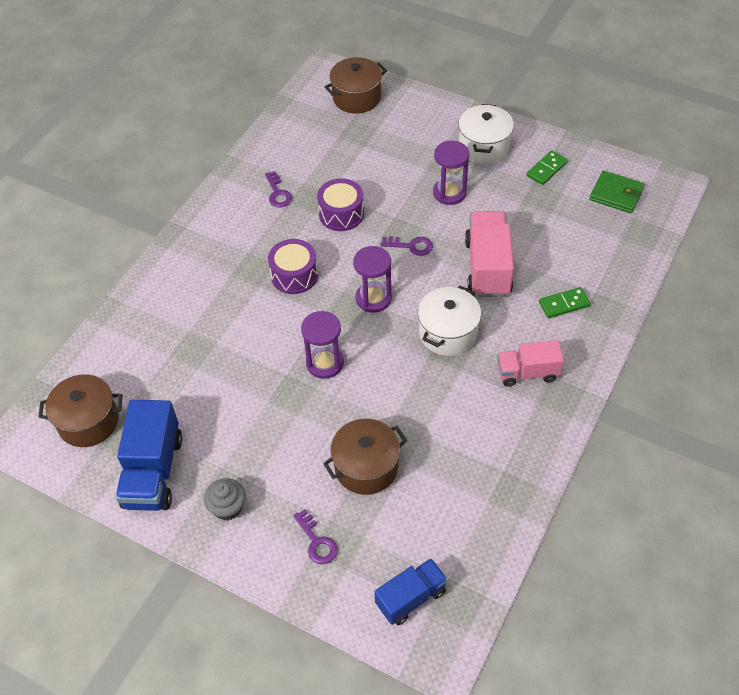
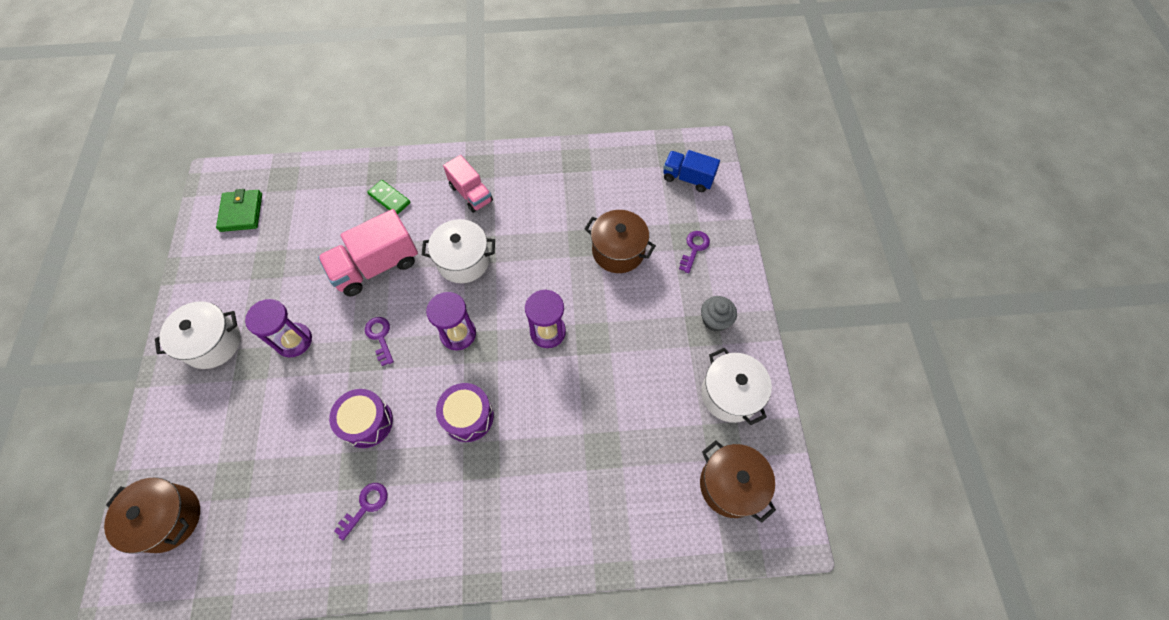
camera: 125 degrees left, 10 degrees up
blue truck [115,400,182,511] -> white pot [701,348,772,425]
green domino [526,151,568,185] -> none

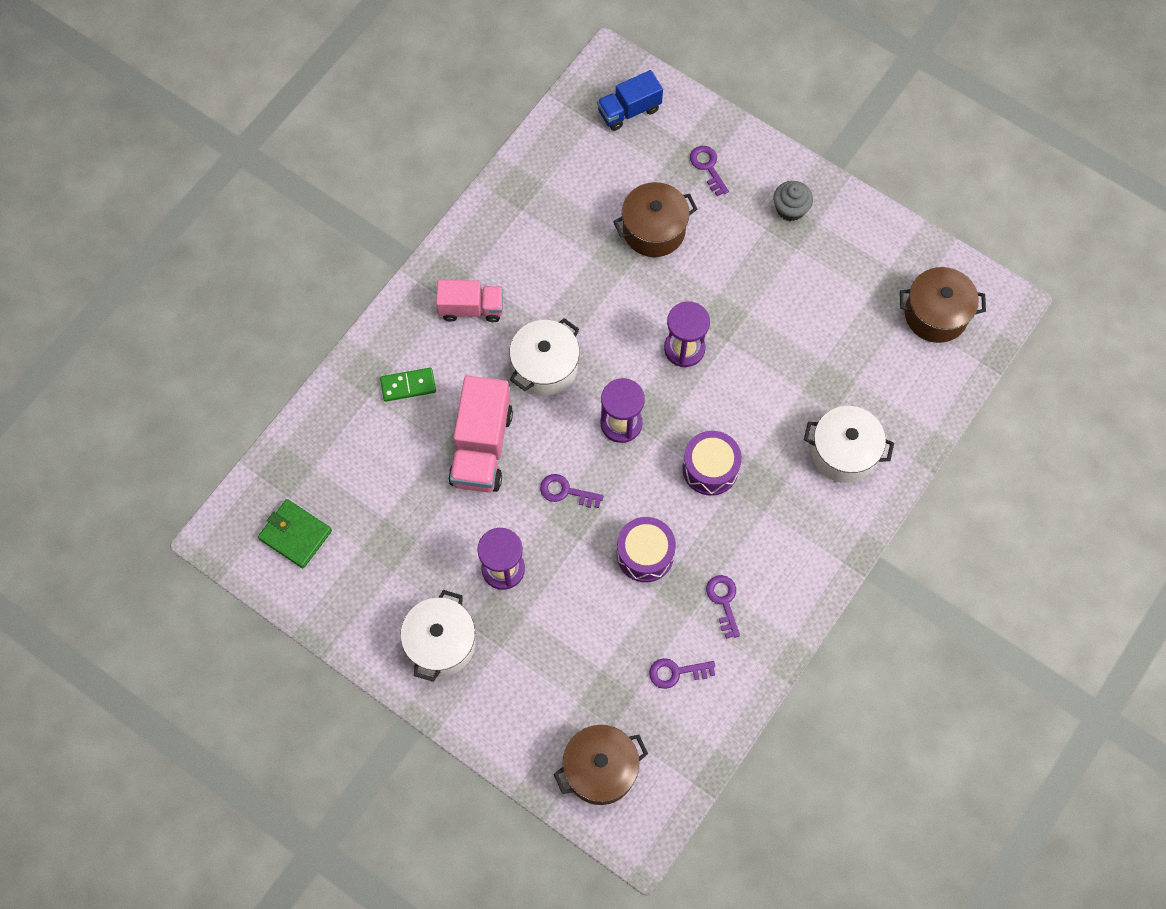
camera: 50 degrees left, 5 degrees up
white pot [701,348,772,425] -> white pot moved to [804,406,894,483]
none -> purple key [649,658,715,689]

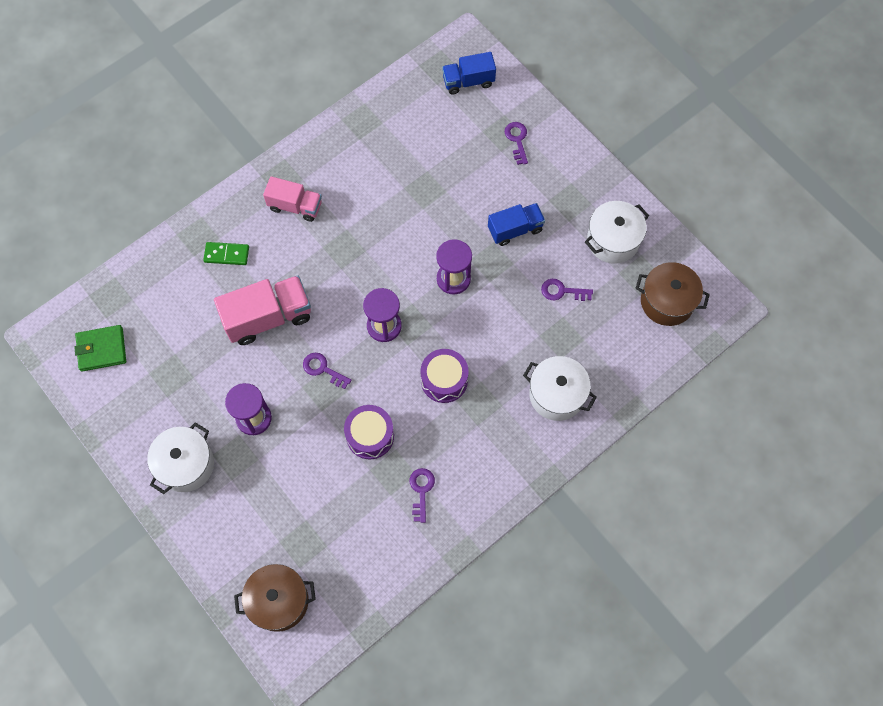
camera: 15 degrees right, 0 degrees up
green wallet [258,499,332,568] -> green wallet turned 60 degrees counterclockwise [74,325,126,371]
pink truck [448,376,513,492] -> pink truck turned 135 degrees counterclockwise [214,275,311,345]
white pot [510,318,580,396] -> white pot moved to [585,201,649,264]
brown pot [613,182,697,257] -> none
purple key [649,658,715,689] -> purple key moved to [541,279,593,301]
grey cupcake [773,181,813,221] -> none
none -> blue truck [488,203,545,246]

